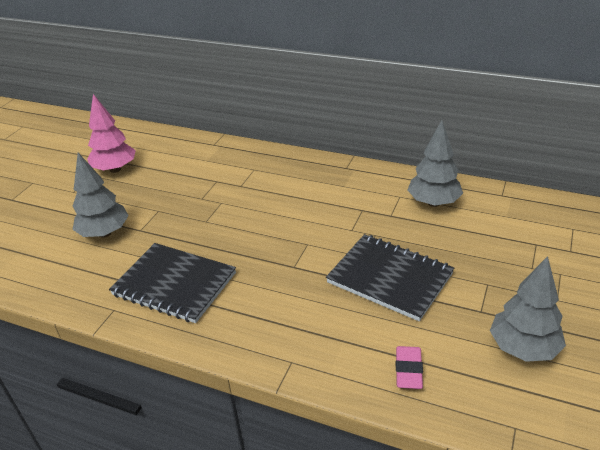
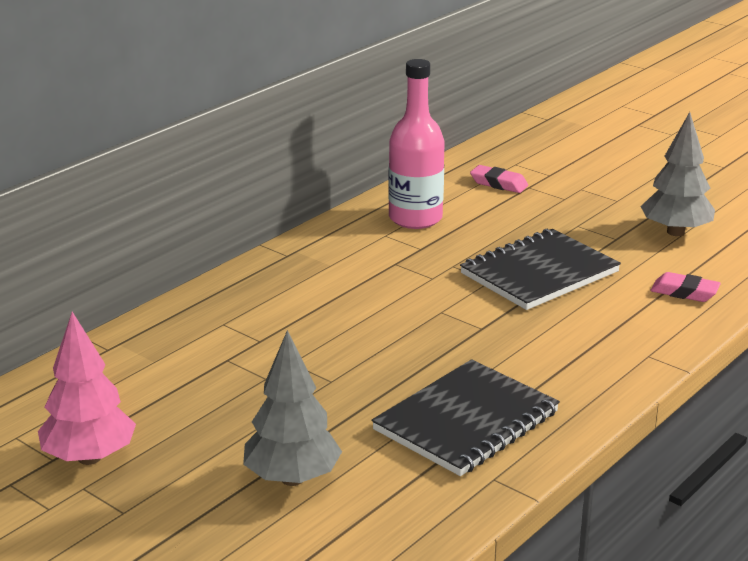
camera: 75 degrees left, 10 degrees down
grey tree [408,120,463,207] -> pink bottle [388,59,445,229]
none -> pink eraser [470,165,528,193]

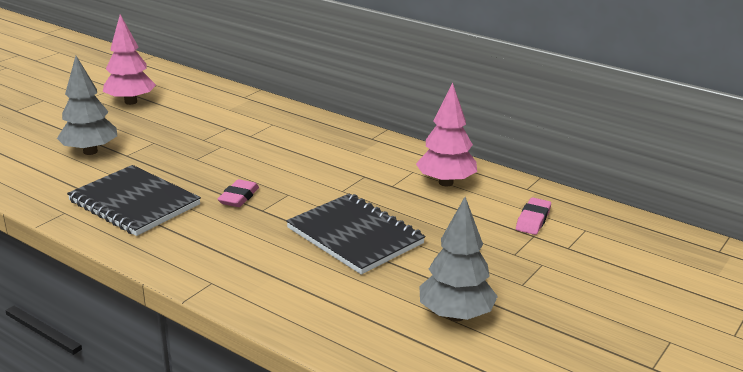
camera: 85 degrees right, 0 degrees up
pink bottle [388,59,445,229] -> pink tree [416,82,477,186]
pink eraser [651,272,721,302] -> pink eraser moved to [218,179,259,207]

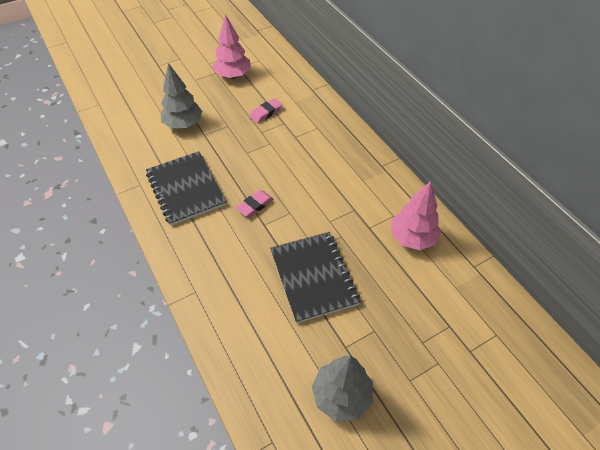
camera: 25 degrees right, 25 degrees up
pink eraser [516,198,551,235] -> pink eraser moved to [250,98,282,123]

